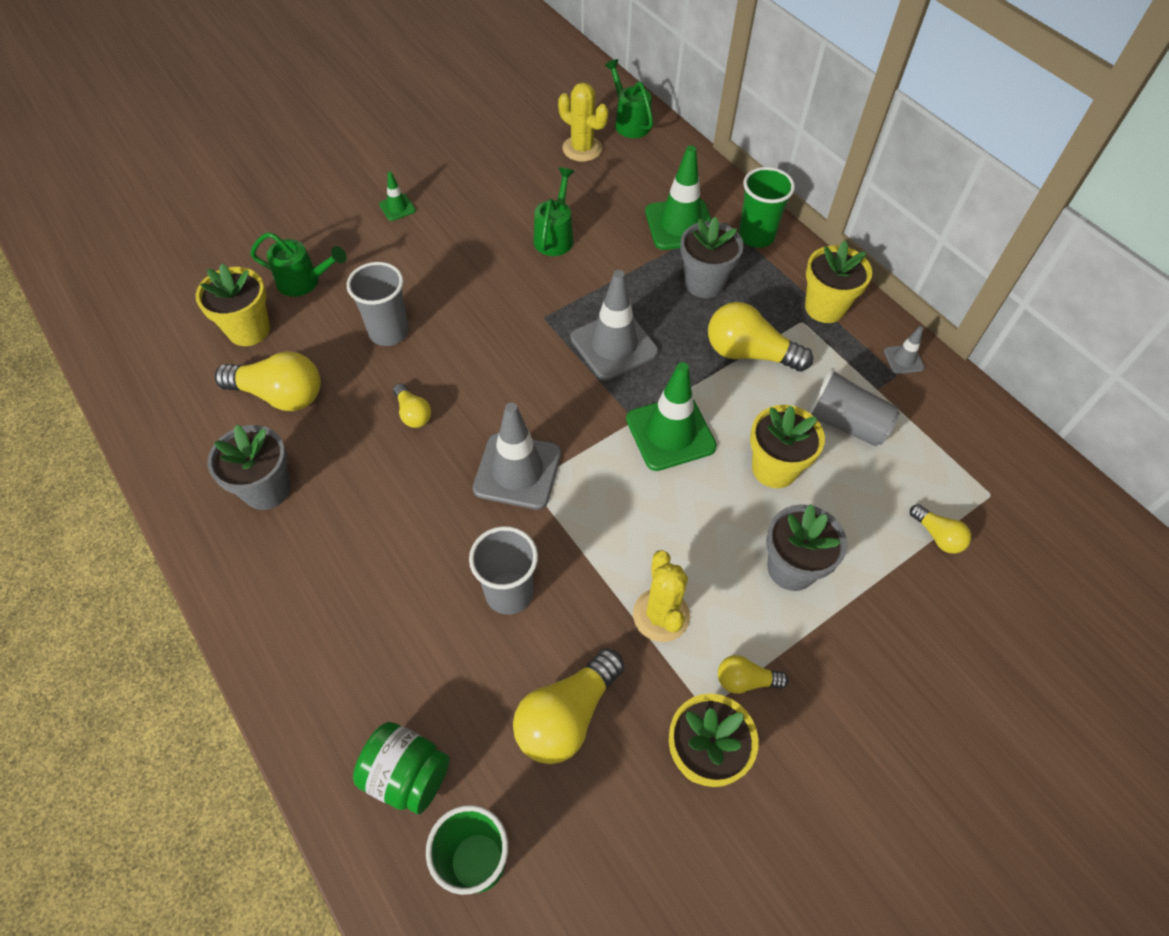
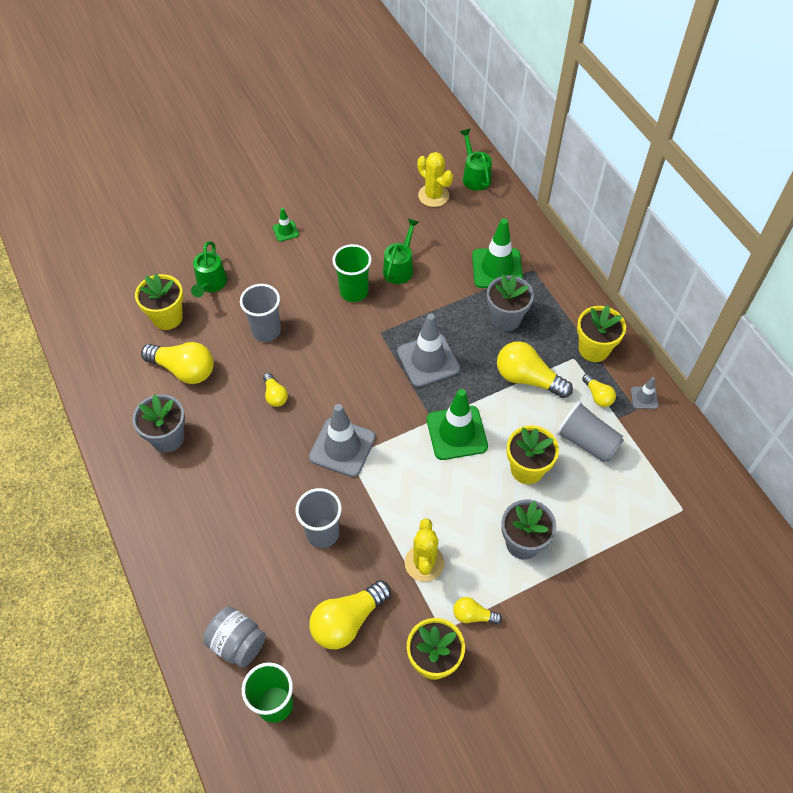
camera: 10 degrees right, 0 degrees up
green watering can [250,232,347,297] -> green watering can turned 75 degrees clockwise [191,241,227,297]
green jar [353,722,449,814] -> grey jar [203,606,266,668]
green cup [738,167,795,248] -> green cup moved to [332,244,372,302]
yellow light bulb [910,504,971,554] -> yellow light bulb moved to [582,374,616,407]

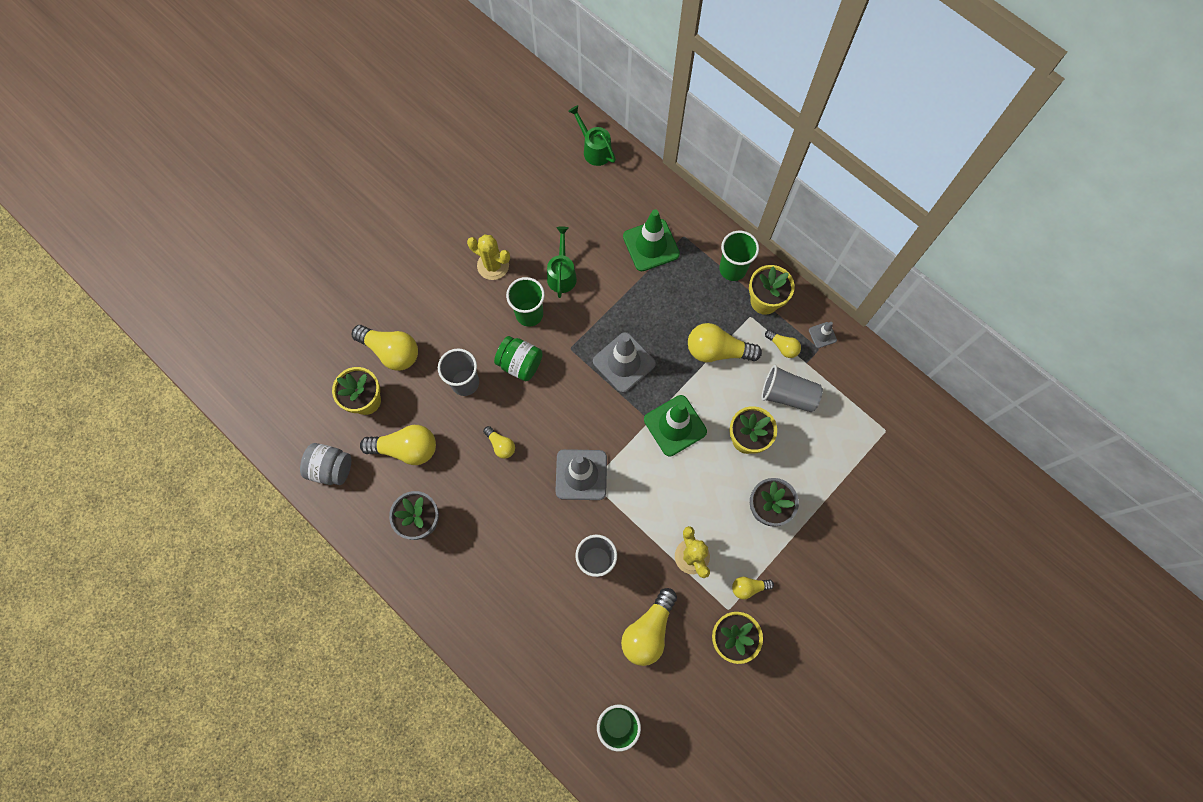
camera: 20 degrees left, 15 degrees up
green watering can [191,241,227,297] -> yellow light bulb [352,325,418,371]
grey jar [203,606,266,668] -> grey jar moved to [300,443,351,485]
green traffic cone [273,208,299,242] -> none
yellow cactus [417,152,453,207] -> yellow cactus moved to [467,234,510,280]
grey flower pot [487,275,534,331] -> none
none -> green jar [494,336,543,381]
none -> green cup [719,231,759,281]

